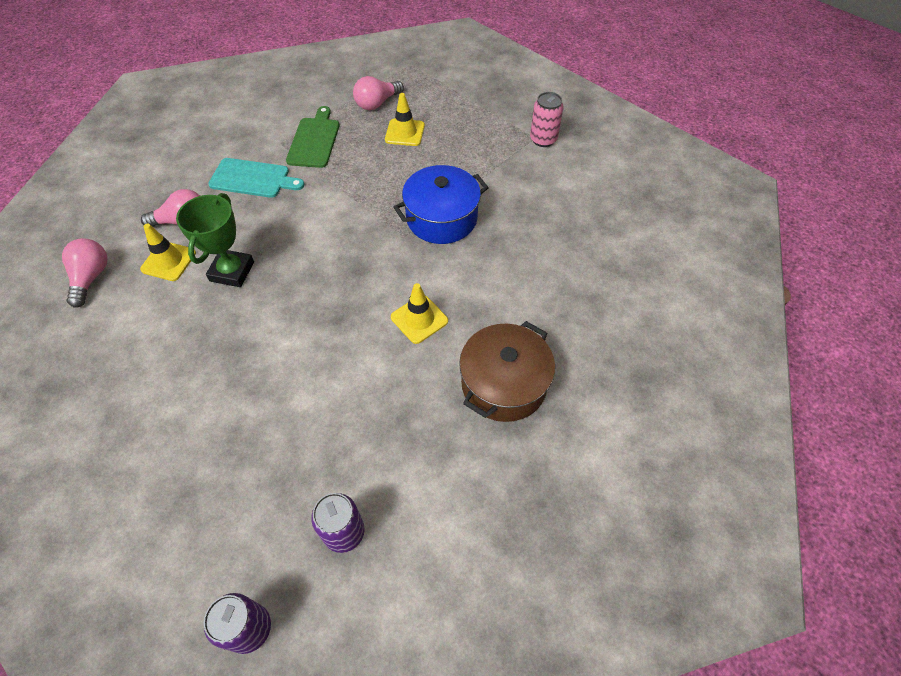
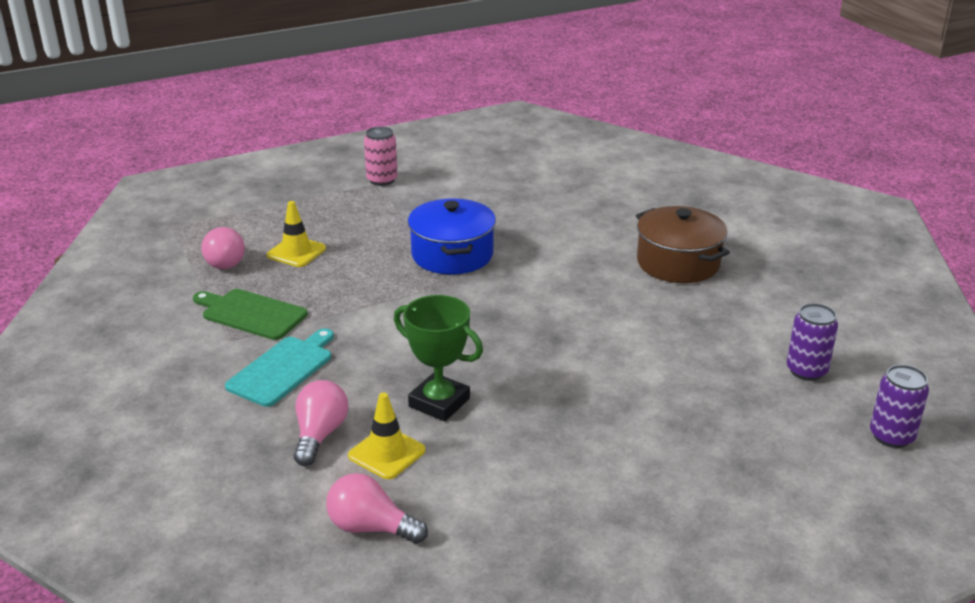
camera: 70 degrees left, 25 degrees down
yellow traffic cone [391,283,448,344] -> none

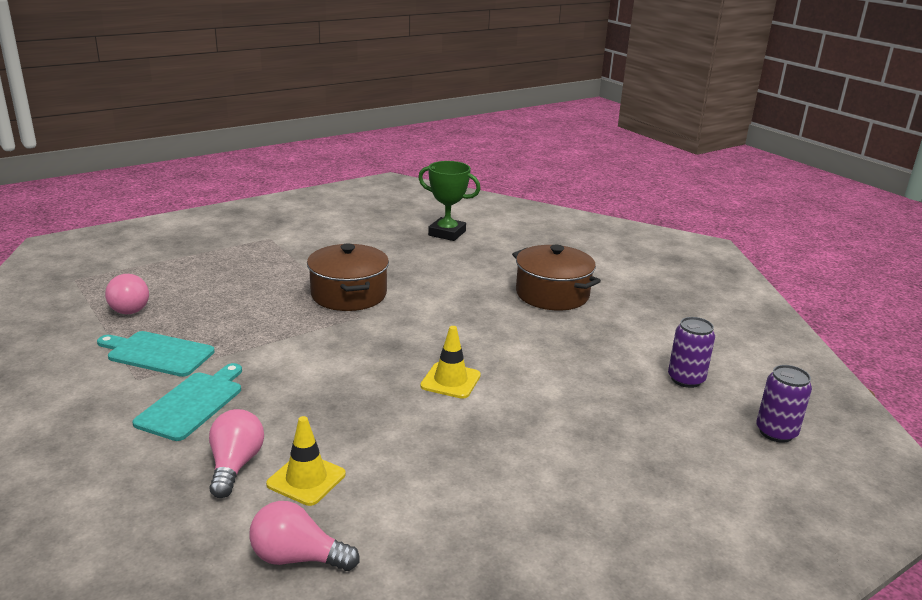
camera: 10 degrees left, 5 degrees down
green cutting board [193,289,308,340] -> turquoise cutting board [97,331,215,377]
yellow traffic cone [267,201,326,267] -> yellow traffic cone moved to [420,326,481,399]
pink can [364,126,398,186] -> none
green trophy [394,295,483,421] -> green trophy moved to [418,161,481,241]
blue pot [408,199,496,275] -> brown pot [307,244,389,311]

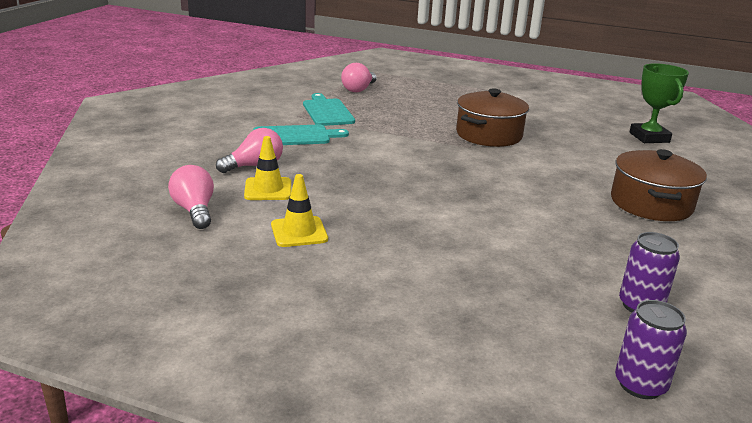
camera: 55 degrees right, 0 degrees up
yellow traffic cone [420,326,481,399] -> yellow traffic cone moved to [271,174,328,247]

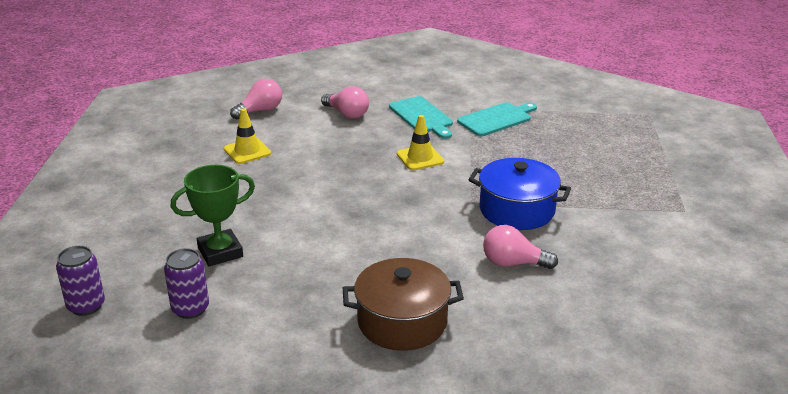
camera: 75 degrees right, 5 degrees up
yellow traffic cone [244,136,291,200] -> yellow traffic cone moved to [397,115,444,170]
pink light bulb [341,63,377,92] -> pink light bulb moved to [483,225,558,269]
brown pot [456,89,529,147] -> blue pot [468,158,571,230]
green trophy [629,63,689,143] -> green trophy moved to [171,165,255,266]

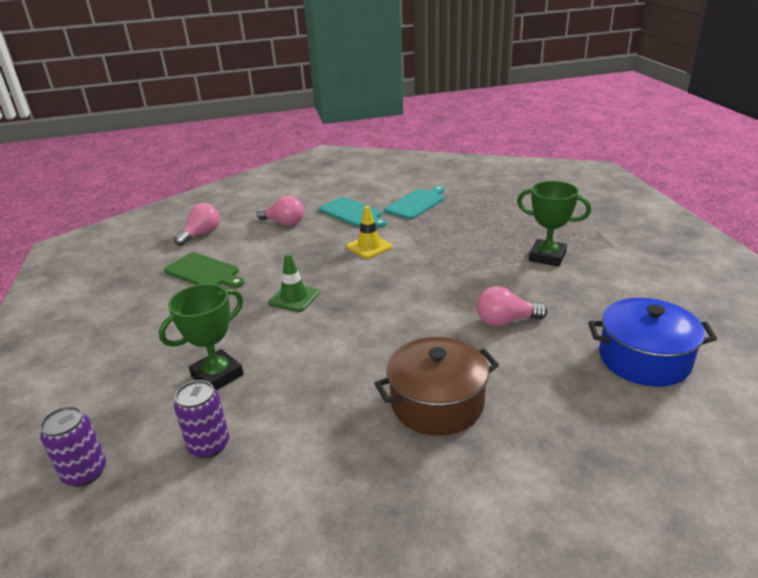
camera: 15 degrees left, 0 degrees up
yellow traffic cone [224,108,271,164] -> green cutting board [164,252,244,288]
blue pot [468,158,571,230] -> blue pot moved to [588,298,717,387]
none -> green traffic cone [268,253,319,312]
none -> green trophy [517,181,591,267]

